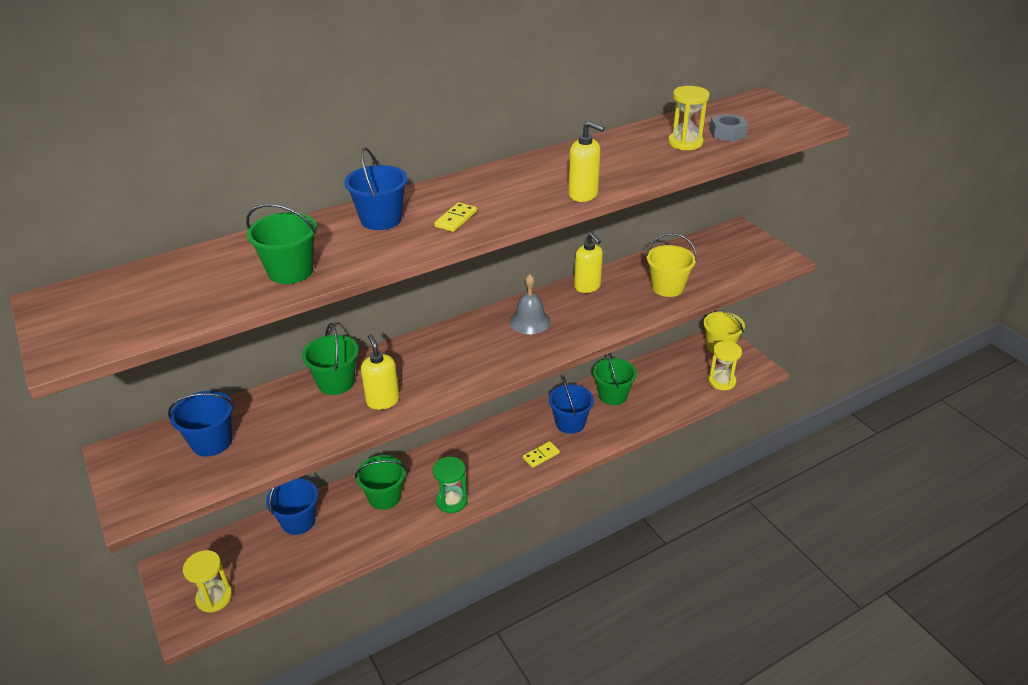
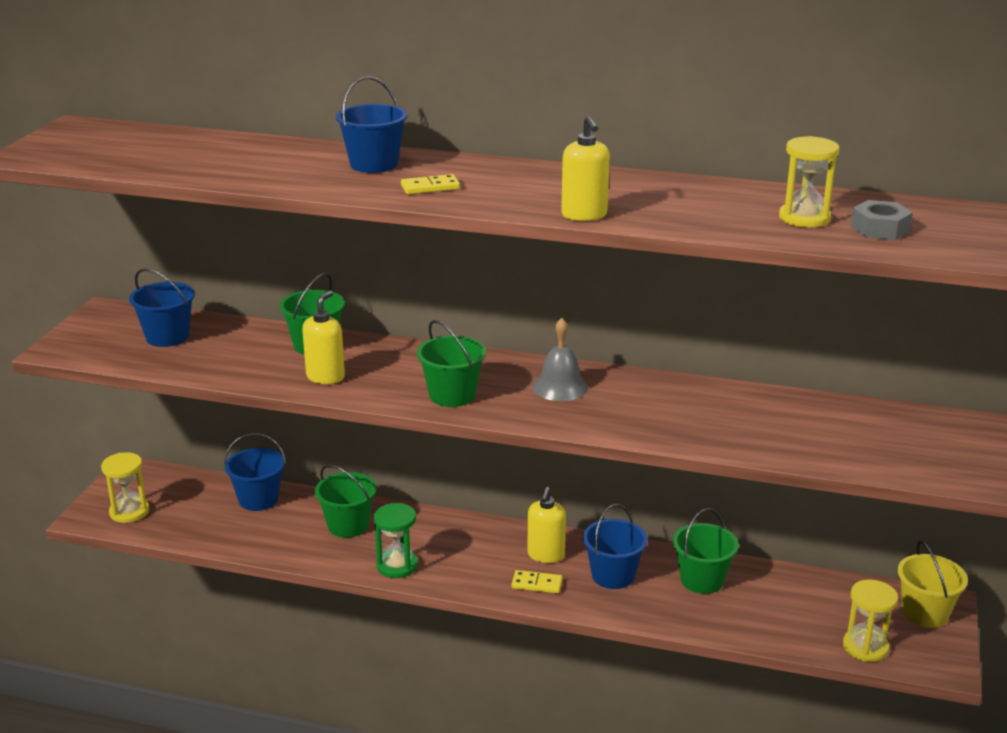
camera: 45 degrees right, 10 degrees down
green bucket [246,204,317,284] -> green bucket moved to [417,320,486,407]
yellow soap dispenser [574,233,603,293] -> yellow soap dispenser moved to [527,487,566,563]
yellow bucket [646,233,697,297] -> none

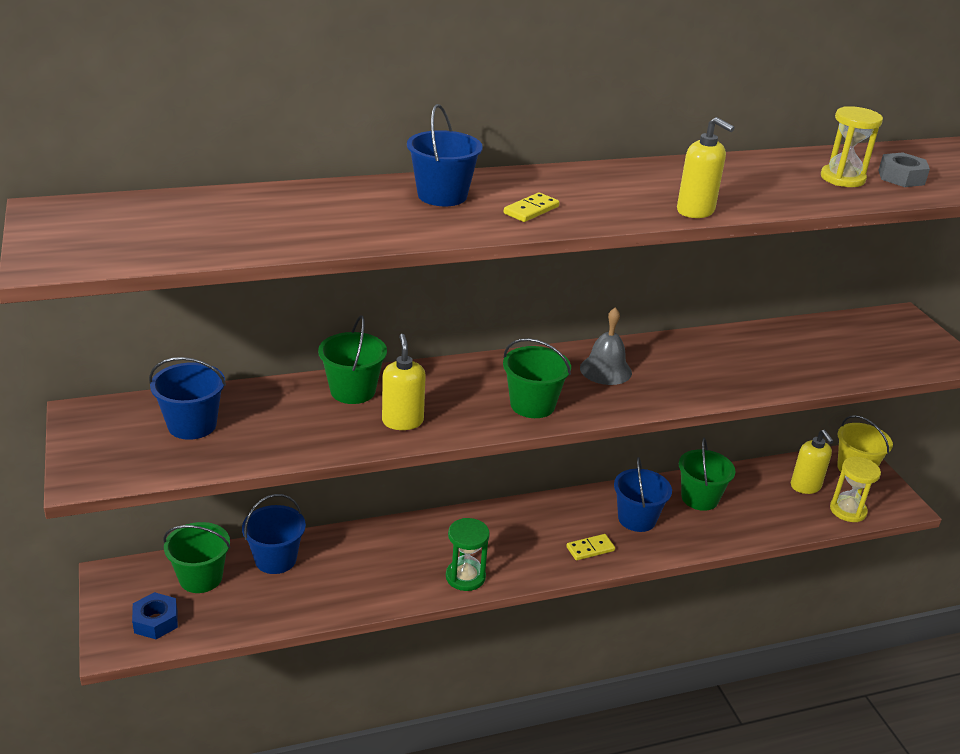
camera: 35 degrees left, 5 degrees up
yellow hourglass [101,452,149,523] -> blue nut [132,592,178,639]
green bucket [315,465,377,538] -> green bucket moved to [163,522,230,593]
yellow soap dispenser [527,487,566,563] -> yellow soap dispenser moved to [791,430,834,494]

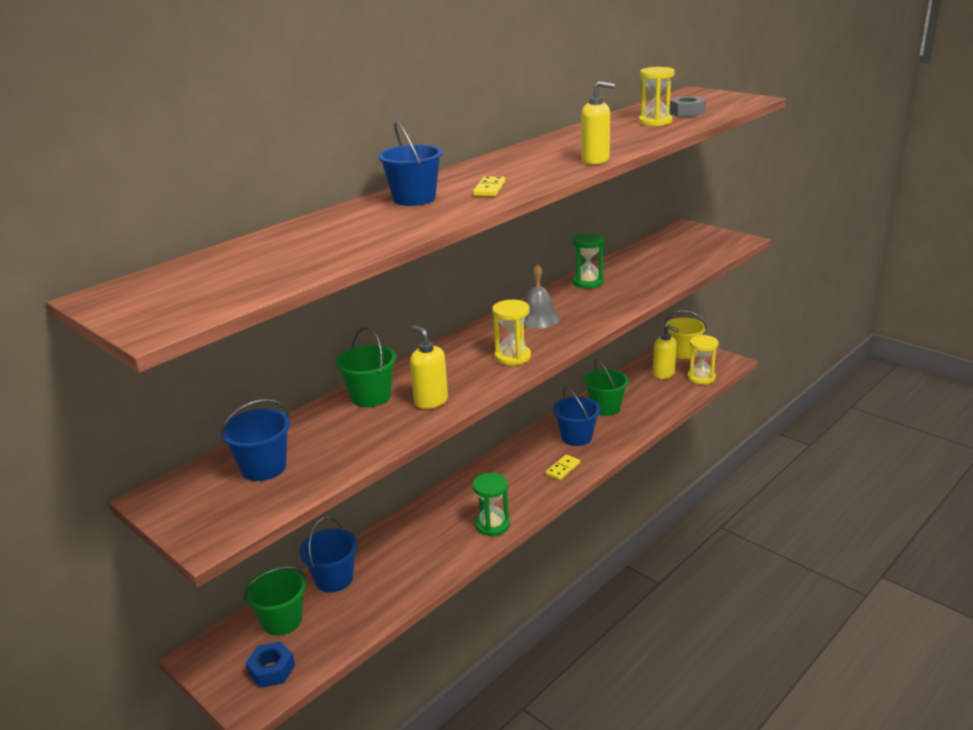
camera: 25 degrees left, 5 degrees down
green bucket [503,338,571,418] -> yellow hourglass [492,300,531,365]
none -> green hourglass [572,233,604,289]

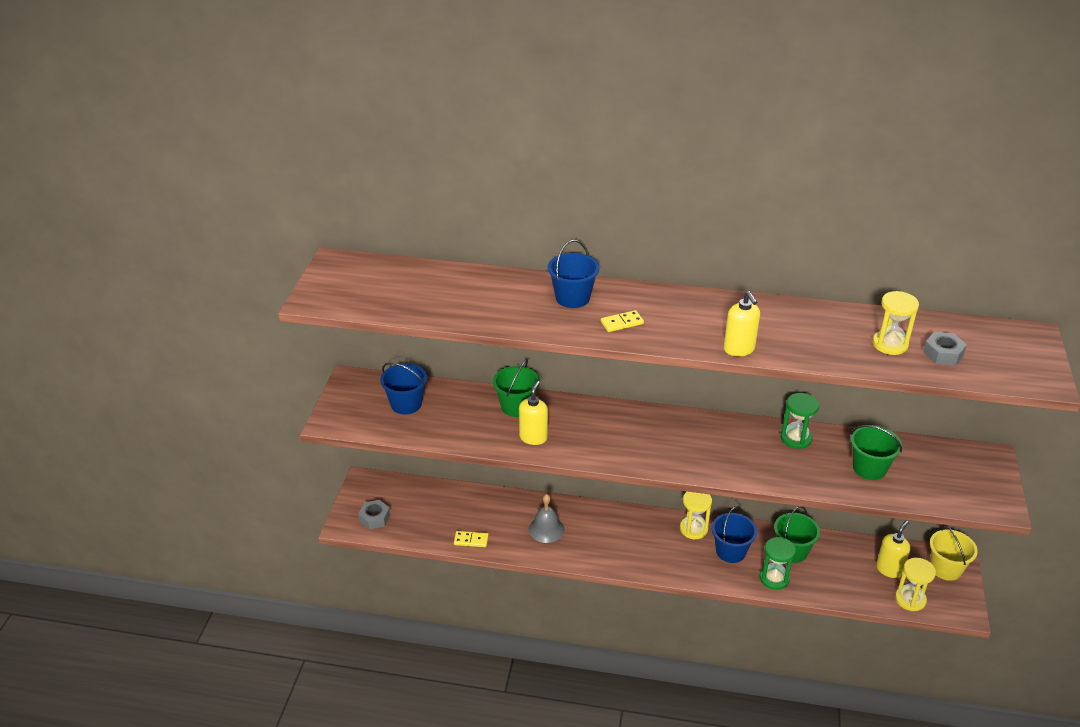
camera: 55 degrees right, 10 degrees up
green bucket [244,566,306,636] -> green bucket moved to [851,425,902,480]
blue nut [246,641,295,688] -> grey nut [358,500,390,530]
blue bucket [299,517,358,592] -> none
green hourglass [473,473,510,536] -> green hourglass moved to [759,537,796,590]
yellow hourglass [492,300,531,365] -> yellow hourglass moved to [680,492,712,539]
grey bell [524,264,560,329] -> grey bell moved to [528,494,564,543]
yellow domino [545,455,580,480] -> yellow domino moved to [454,531,489,547]
yellow soap dispenser [653,325,679,379] -> yellow soap dispenser turned 150 degrees counterclockwise [876,521,910,578]

